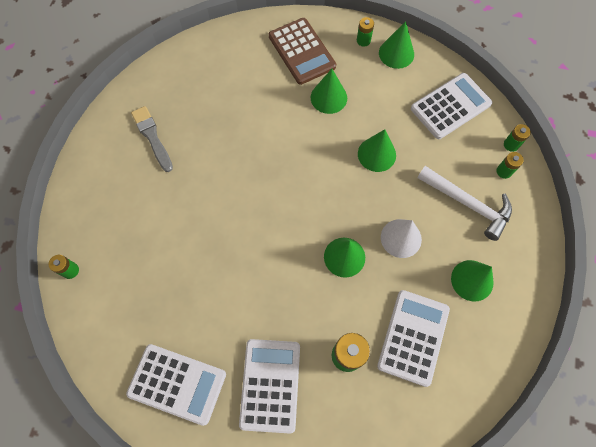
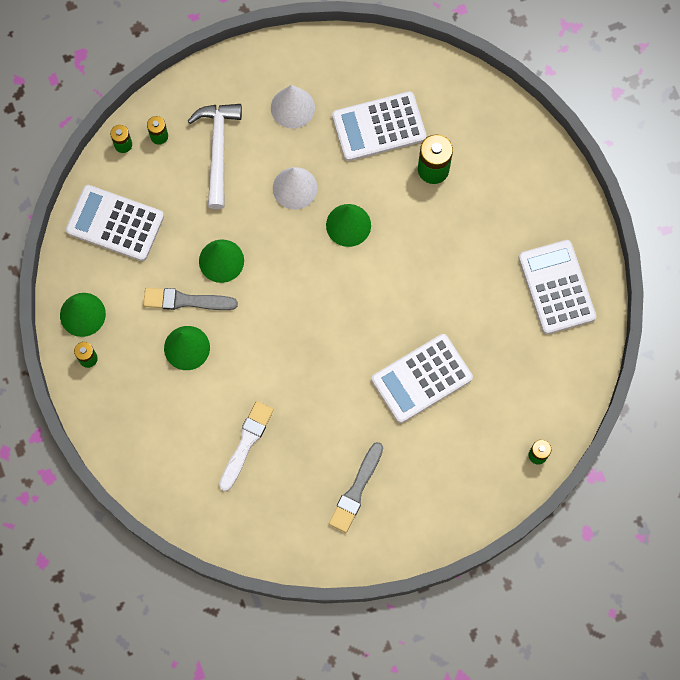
camera: 125 degrees left, 5 degrees up
white calculator [239,339,300,434] -> white calculator moved to [372,334,473,423]
brown calculator [269,18,336,85] -> none
green cone [451,260,493,301] -> white cone [271,85,315,128]
none -> grey brush [143,288,238,310]
none -> white brush [219,401,274,491]

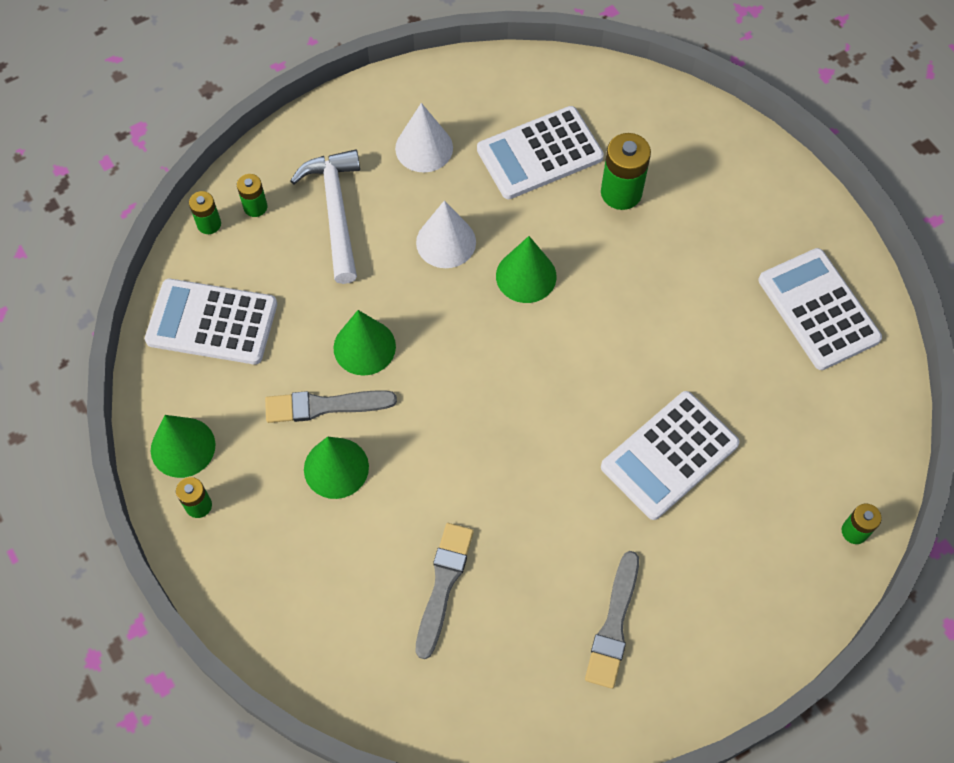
camera: 10 degrees left, 10 degrees down
white brush [219,401,274,491] -> grey brush [416,523,474,659]

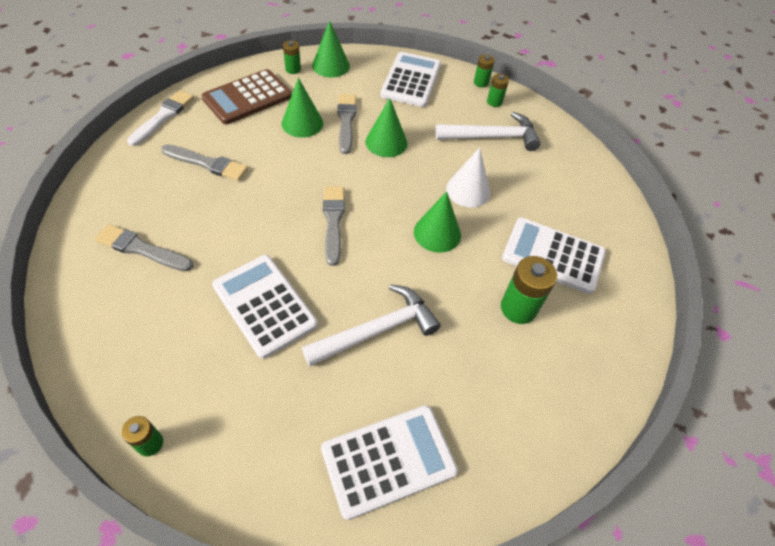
camera: 90 degrees right, 10 degrees down
white cone [395,103,453,173] -> none
white calculator [477,106,604,199] -> white calculator turned 45 degrees counterclockwise [502,217,606,294]
none -> white brush [127,90,194,146]
none -> brown calculator [201,69,292,124]
none -> white hammer [302,284,441,367]
none -> grey brush [323,186,345,266]

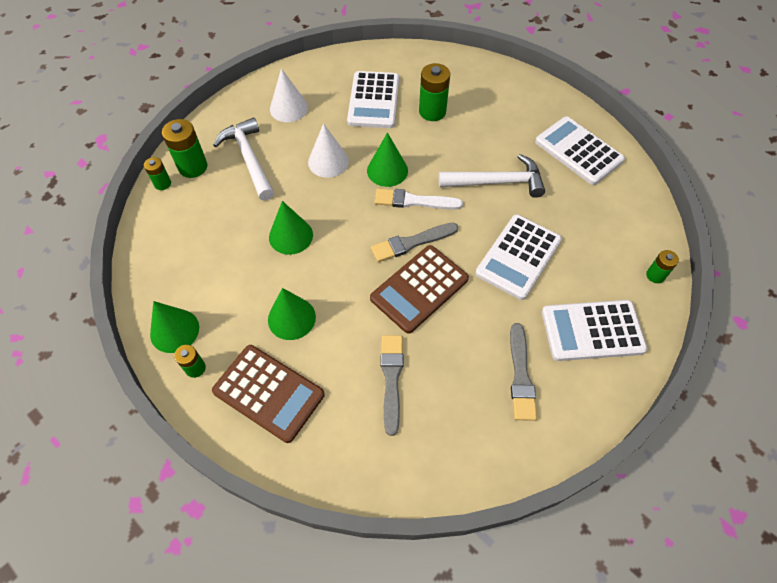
camera: 105 degrees left, 5 degrees up
white brush [127,90,194,146] -> white brush moved to [375,188,463,210]
white hammer [302,284,441,367] -> white hammer turned 135 degrees clockwise [439,154,545,198]
grey brush [338,94,356,154] -> none
white calculator [381,52,441,107] -> white calculator moved to [542,300,647,361]
green battery [487,74,509,107] -> green battery [162,119,207,178], size x1.74
none -> white cone [270,68,308,122]
none -> brown calculator [370,245,469,334]

